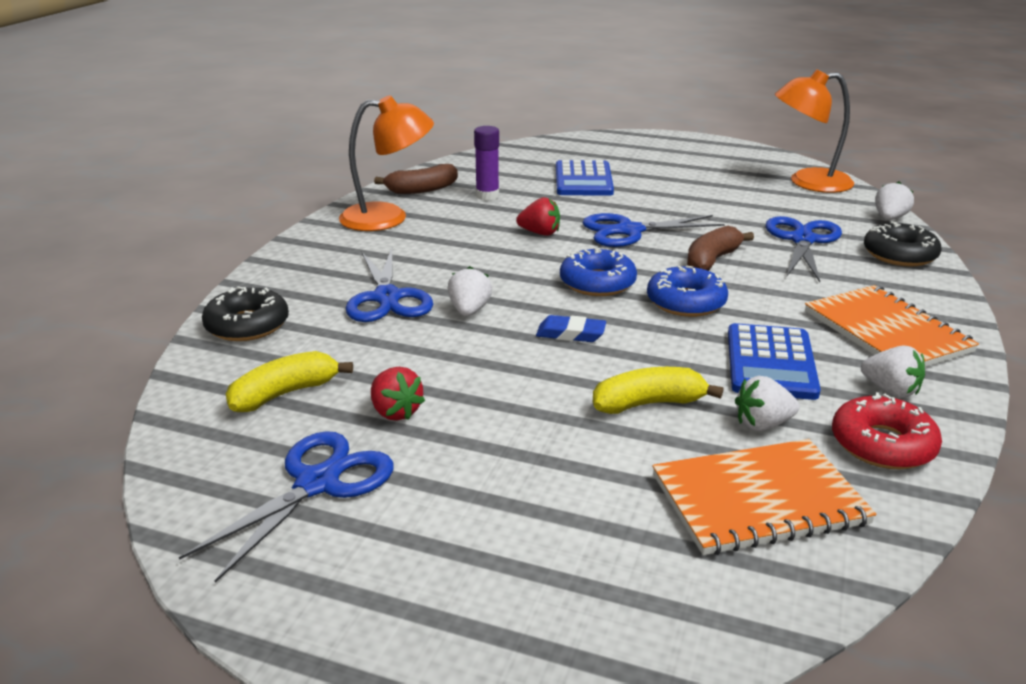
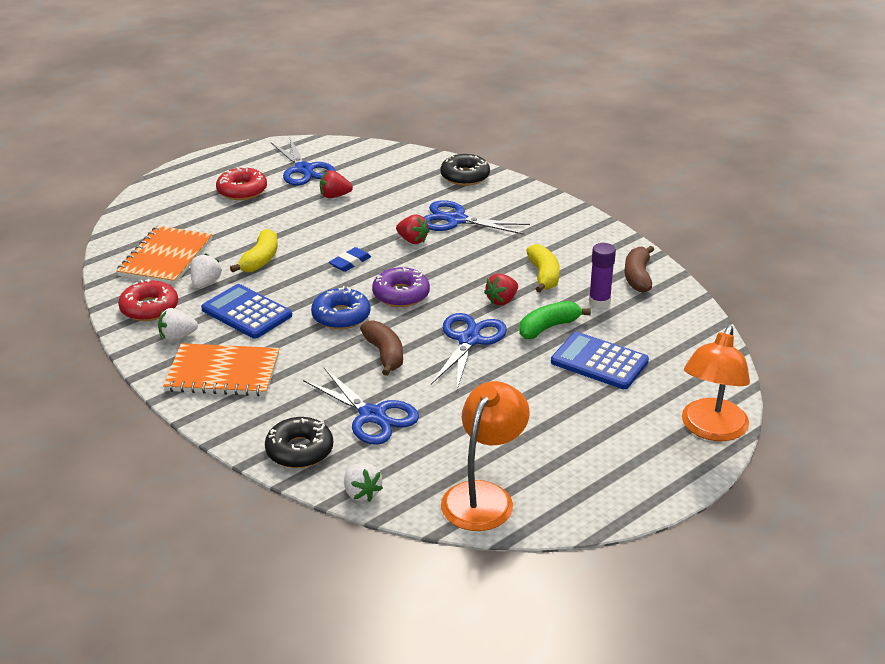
camera: 120 degrees right, 5 degrees up
yellow banana [226,351,353,412] -> yellow banana moved to [526,244,560,292]
orange lamp [339,95,434,231] -> orange lamp moved to [682,326,750,441]
white strawberry [448,266,492,316] -> red strawberry [396,214,429,244]
blue donut [560,247,637,296] -> purple donut [372,267,430,307]
none -> red donut [216,167,267,200]
none -> green banana [519,301,591,339]

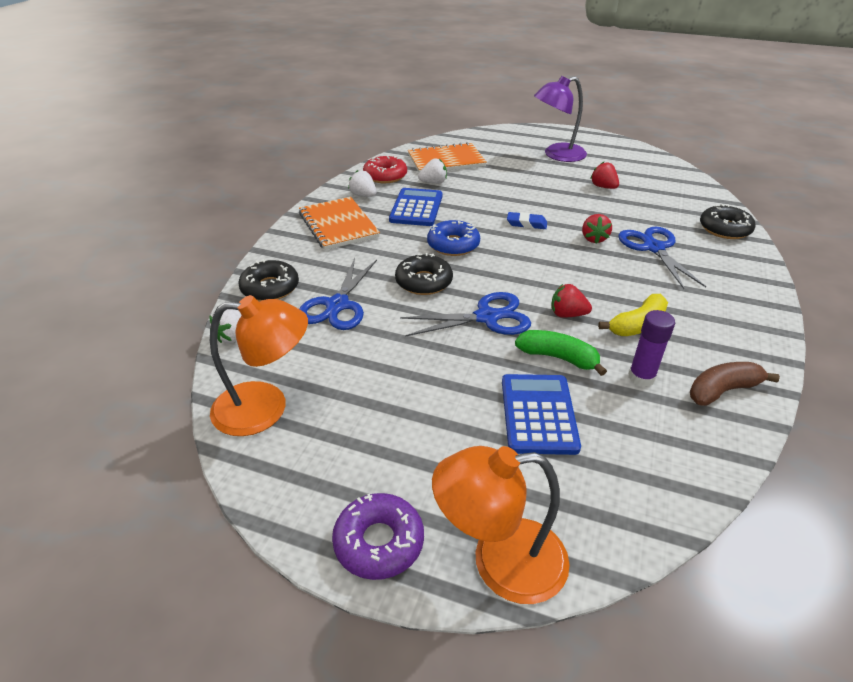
camera: 60 degrees right, 5 degrees up
red donut [216,167,267,200] -> purple lamp [534,76,587,162]
yellow banana [230,229,278,272] -> none
blue scissors [271,139,336,185] -> none
brown banana [360,321,403,376] -> black donut [395,253,453,295]
purple donut [372,267,430,307] -> purple donut moved to [332,493,424,580]

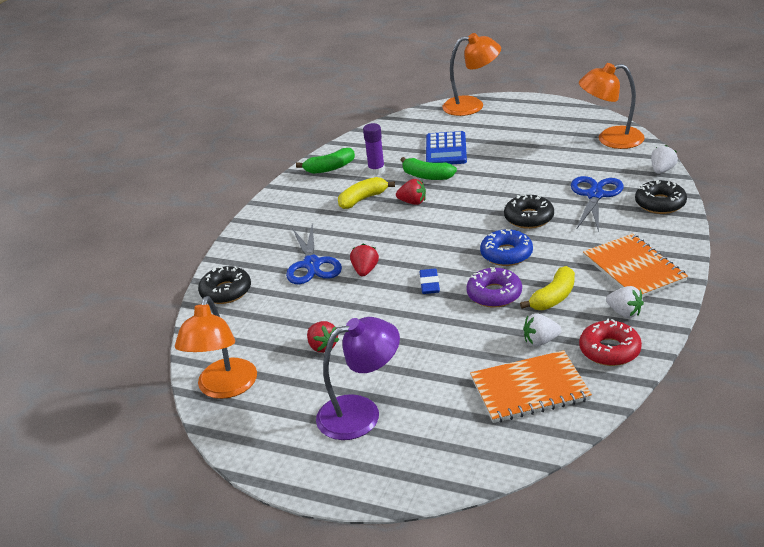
camera: 175 degrees left, 5 degrees down
purple donut [332,493,424,580] -> purple donut moved to [466,267,522,308]
blue calculator [389,188,442,226] -> yellow banana [520,266,575,310]
blue scissors [400,292,531,337] -> none
blue eraser [507,212,547,229] -> blue eraser turned 75 degrees clockwise [420,269,440,294]
brown banana [690,362,780,406] -> green banana [296,148,355,174]
none -> orange lamp [175,296,257,399]

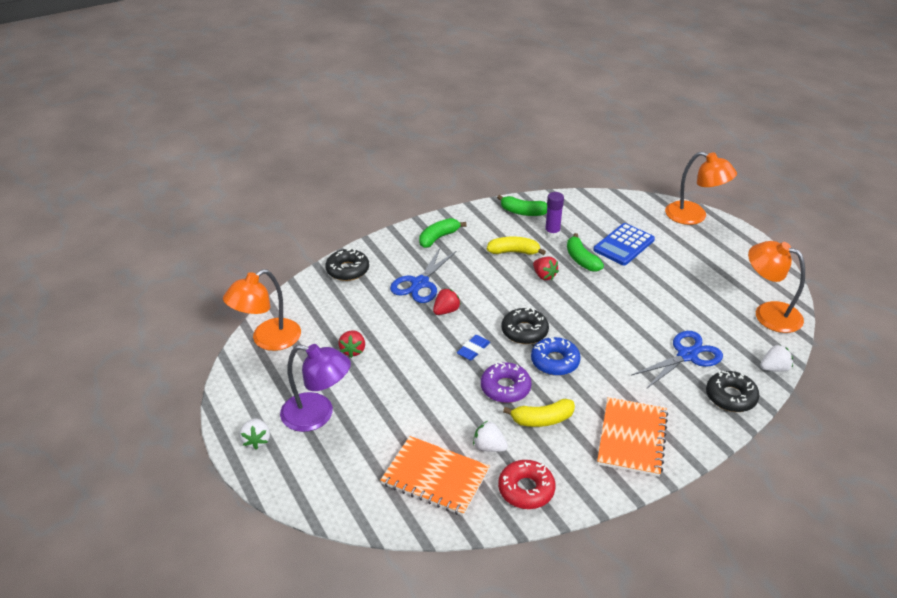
camera: 35 degrees right, 5 degrees up
black donut [504,194,554,229] -> black donut moved to [502,307,549,344]
white strawberry [606,286,644,318] -> white strawberry moved to [239,418,270,450]
none -> green banana [419,218,466,248]

